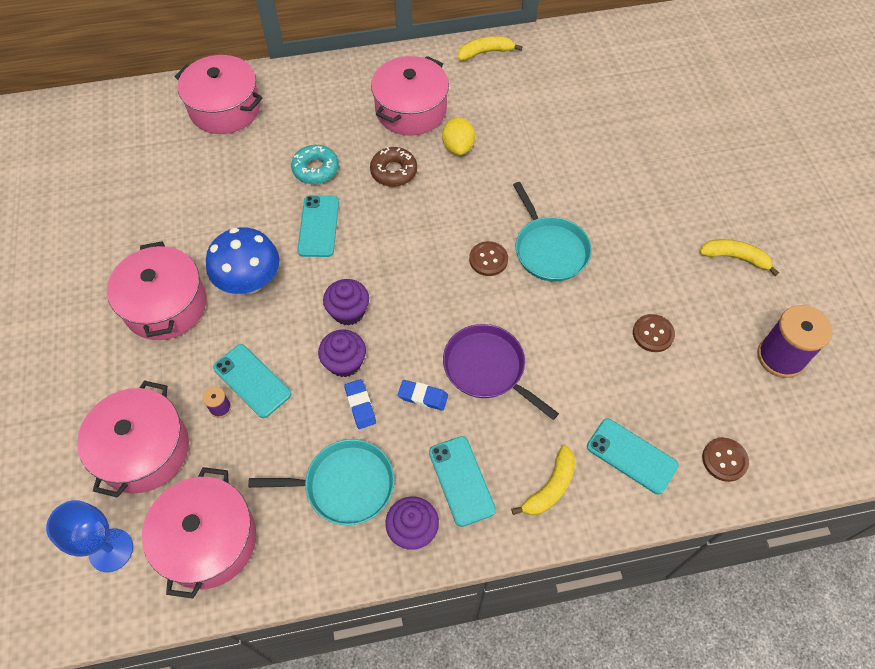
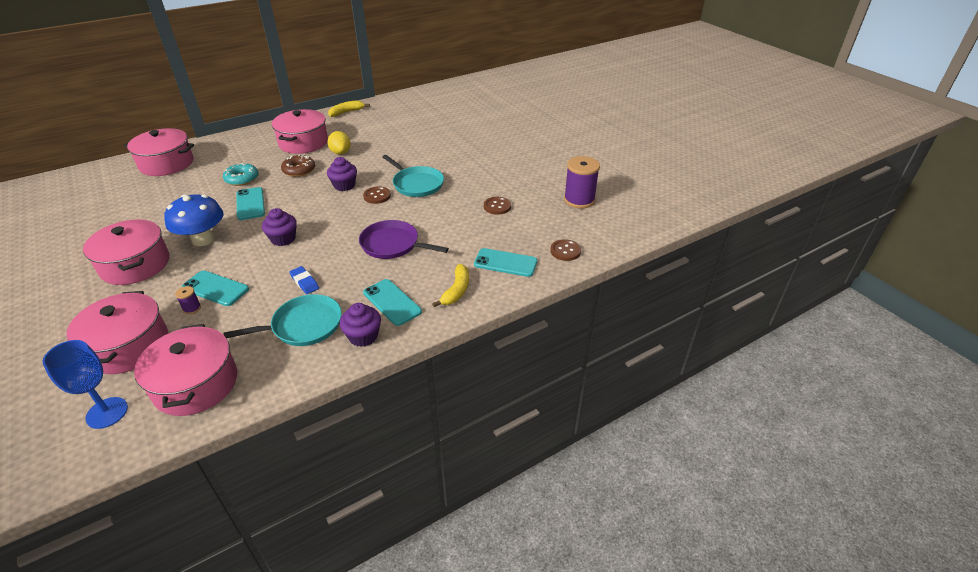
camera: 20 degrees left, 20 degrees down
purple cupcake [318,330,366,377] -> purple cupcake moved to [327,157,357,191]
blue eraser [398,380,448,411] -> none
yellow banana [699,239,779,276] -> none

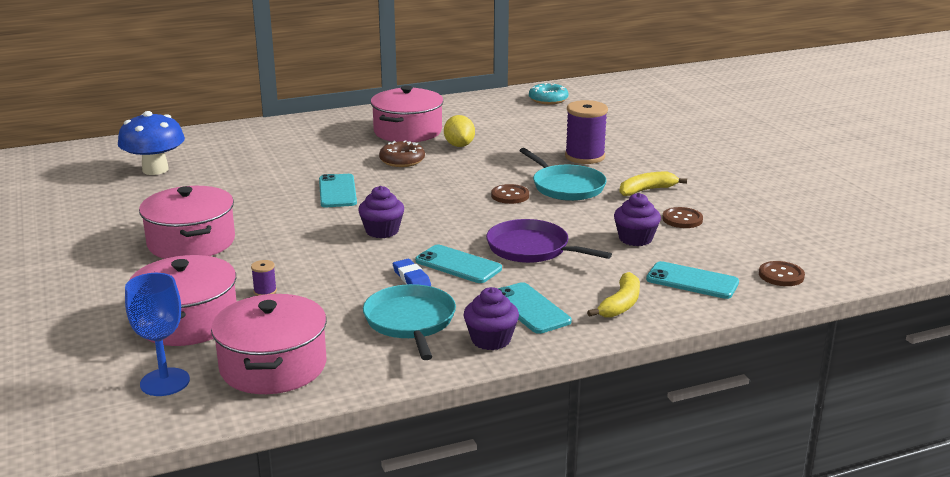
camera: 10 degrees right, 15 degrees down
pink pot [124,128,194,176] -> none
blue mushroom [164,194,224,246] -> blue mushroom moved to [118,111,185,175]
turquoise phone [182,270,249,306] -> turquoise phone moved to [415,245,502,283]
turquoise donut [223,163,258,186] -> turquoise donut moved to [529,83,568,104]
turquoise pan [224,294,342,346] -> turquoise pan turned 90 degrees counterclockwise [363,284,456,360]
purple cupcake [327,157,357,191] -> purple cupcake moved to [614,193,661,246]
yellow banana [328,100,370,117] -> yellow banana moved to [620,172,687,196]
purple spool [564,156,600,209] -> purple spool moved to [565,100,608,164]

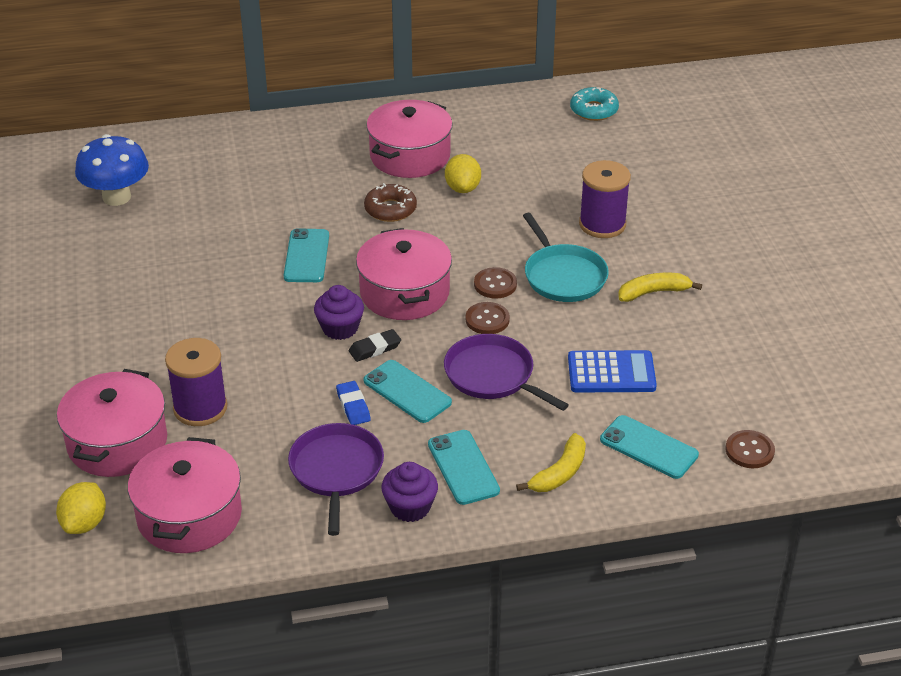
camera: 10 degrees right, 15 degrees up
blue goblet [125,273,190,396] -> yellow lemon [56,482,106,534]
pink pot [139,186,235,259] -> pink pot moved to [356,228,452,320]
purple spool [251,260,277,296] -> purple spool [165,338,227,426], size x2.28
turquoise pan [363,284,456,360] -> purple pan [288,423,384,536]
purple cupcake [614,193,661,246] -> blue calculator [568,350,657,392]
brown button [662,207,703,228] -> brown button moved to [465,302,510,334]
none -> black eraser [349,329,401,362]

